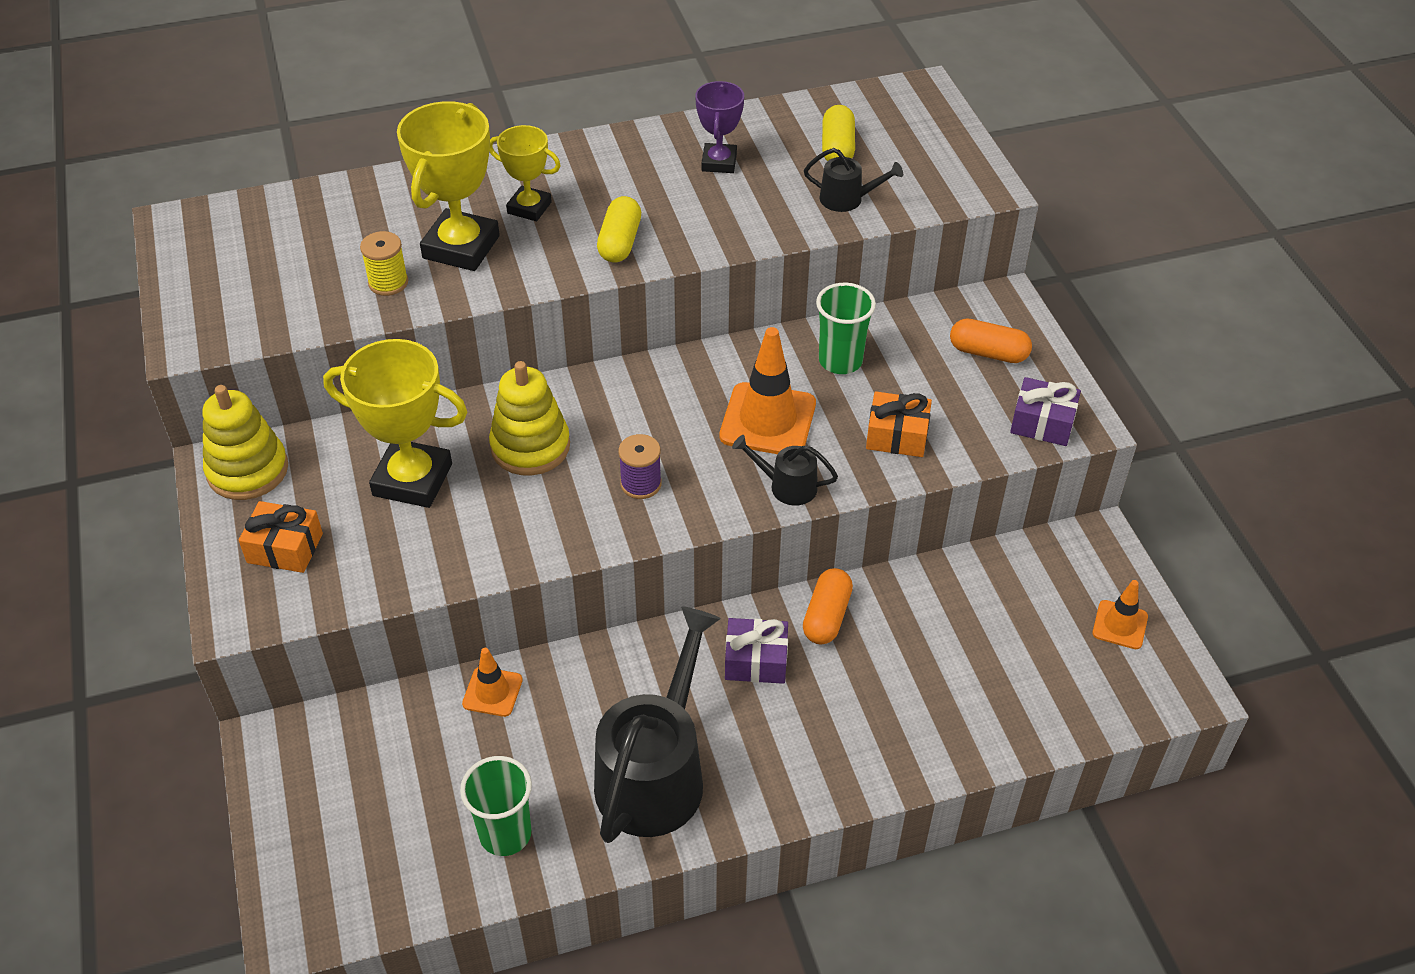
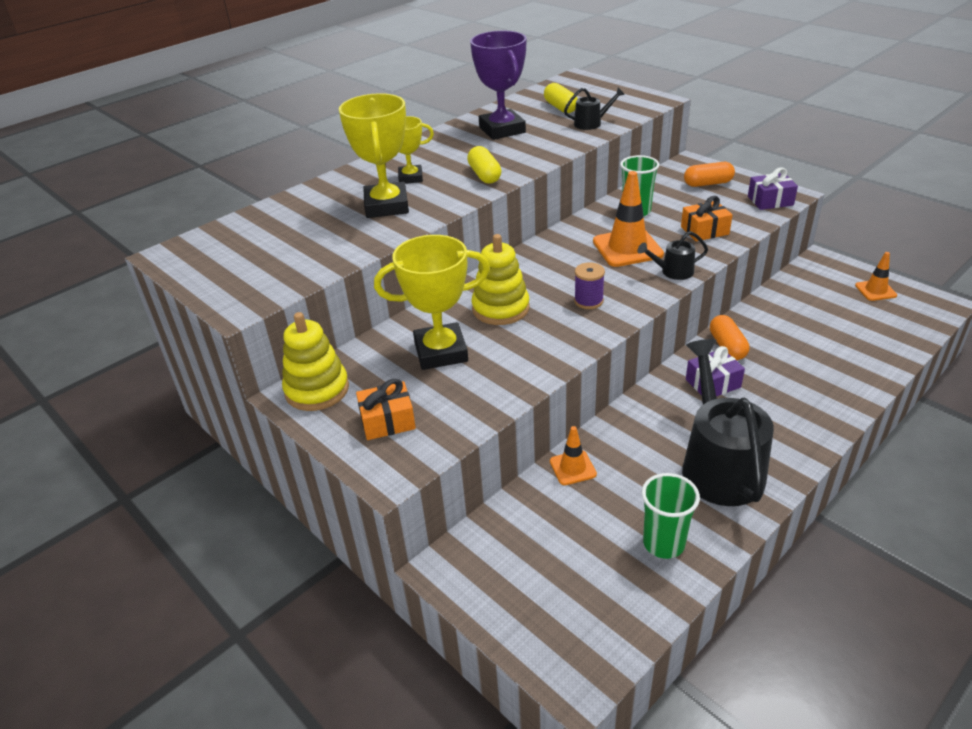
camera: 25 degrees left, 10 degrees down
yellow spool [360,231,408,296] -> none
purple trophy [695,81,744,173] -> purple trophy [470,31,527,140], size x1.70

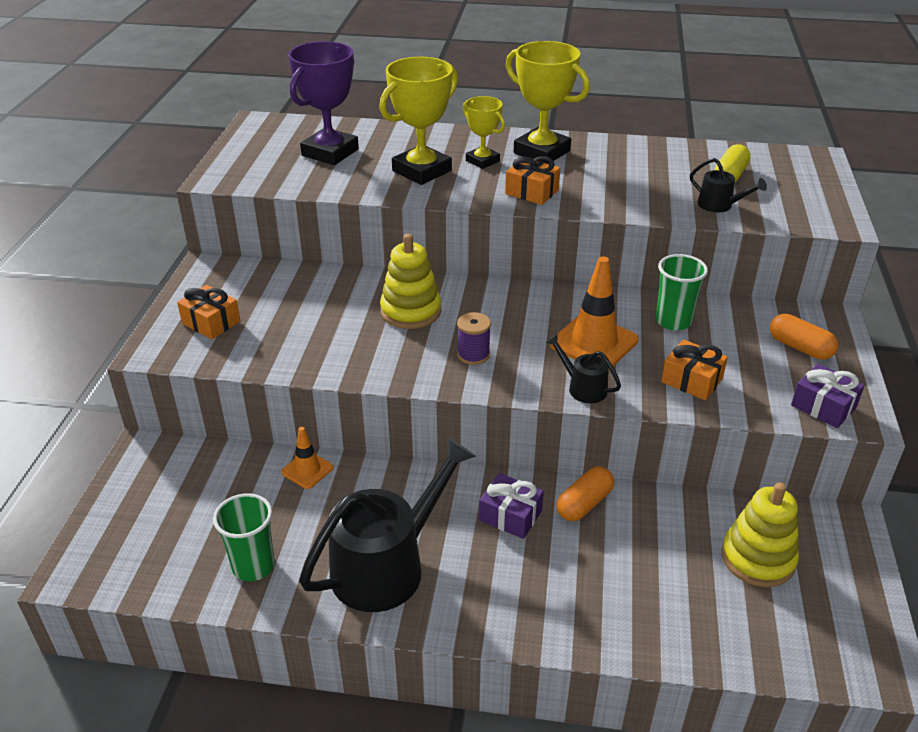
camera: 50 degrees right, 0 degrees up
yellow stacking toy [282,312,349,411] -> yellow stacking toy moved to [721,482,799,587]
yellow trophy [374,235,490,370] -> yellow trophy moved to [506,41,590,164]
yellow capsule [467,146,501,184] -> orange gift [505,156,560,205]
purple trophy [470,31,527,140] -> purple trophy moved to [288,41,359,165]
orange traffic cone [855,252,897,301] -> none

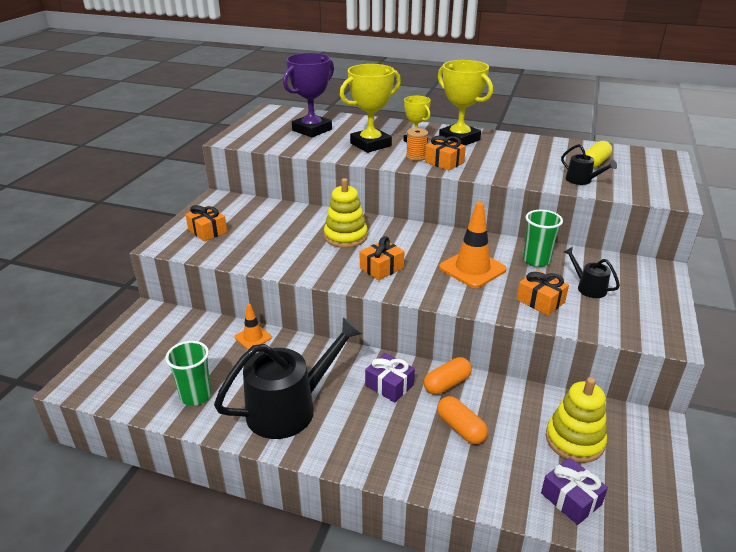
camera: 10 degrees right, 5 degrees down
purple spool [457,312,491,365] -> orange gift [360,236,405,280]
black watering can [546,334,621,403] -> black watering can moved to [564,247,620,298]
orange capsule [770,314,838,360] -> orange capsule moved to [437,396,488,444]
purple gift [791,364,865,428] -> purple gift moved to [541,458,608,525]
none -> orange spool [406,128,428,161]

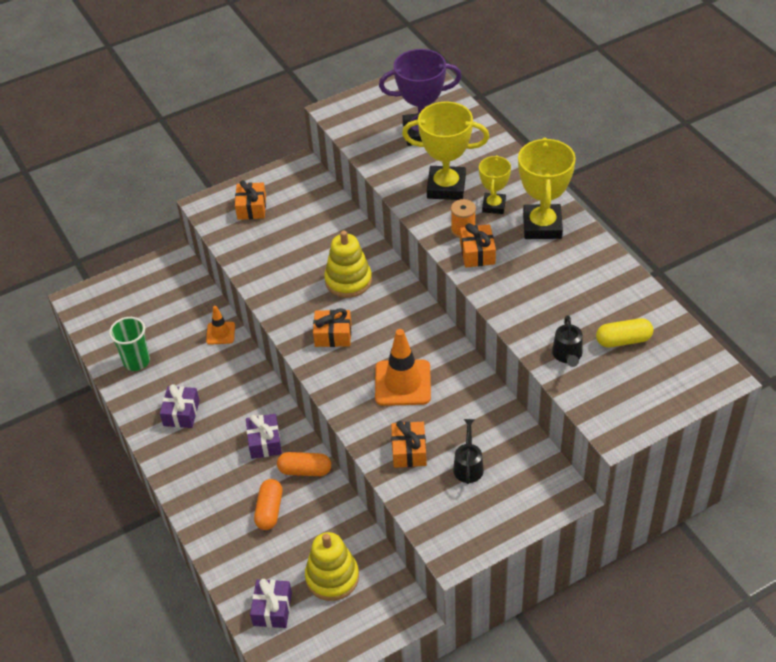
camera: 45 degrees right, 15 degrees up
black watering can [214,317,363,439] -> purple gift [160,384,200,428]
green cup [523,210,563,267] -> none

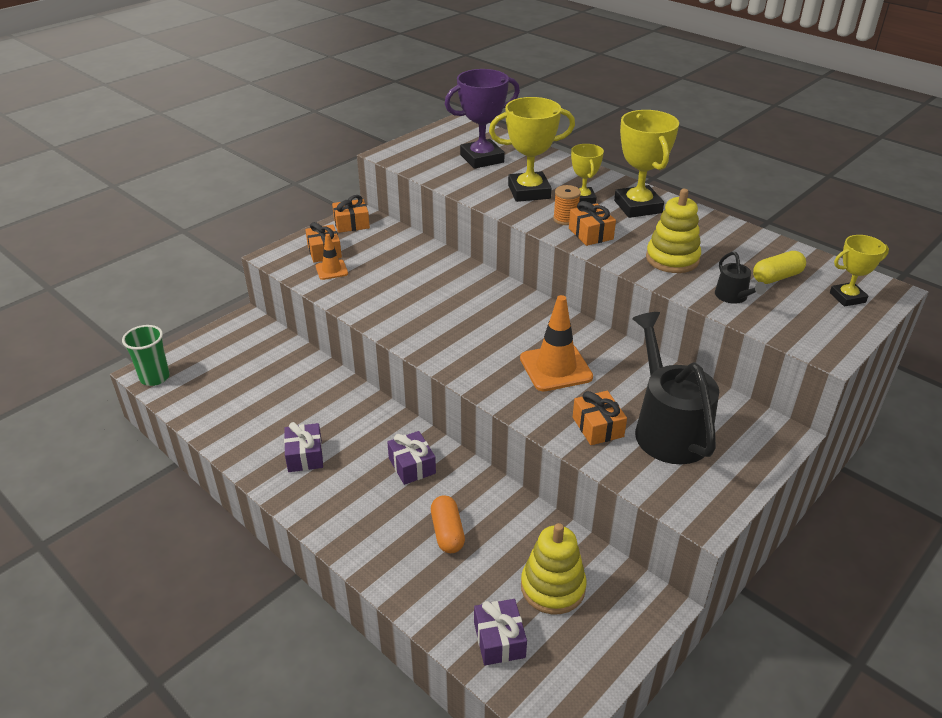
camera: 20 degrees left, 10 degrees down
green cup [109,317,150,371] -> green cup moved to [122,325,170,386]
orange traffic cone [206,306,235,345] -> orange traffic cone moved to [316,234,348,280]
orange capsule [277,452,331,476] -> none
orange gift [313,308,351,347] -> orange gift moved to [332,195,370,233]
yellow stacking toy [324,230,372,298] -> yellow stacking toy moved to [646,189,701,273]
black watering can [453,419,484,484] -> black watering can [632,312,719,464], size x2.19
none -> yellow trophy [830,235,889,307]

